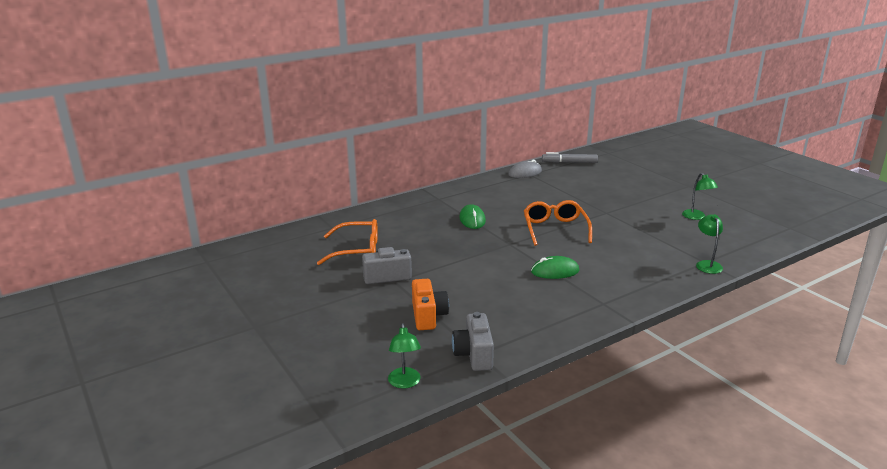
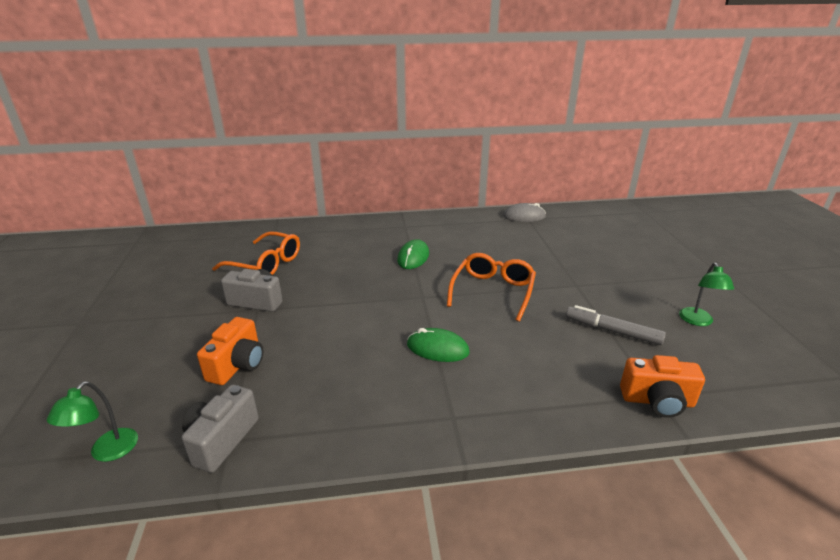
camera: 25 degrees right, 5 degrees up
grey marker [542,152,598,163] -> grey marker moved to [566,305,666,345]
green lamp [696,214,723,274] -> orange camera [620,355,705,418]

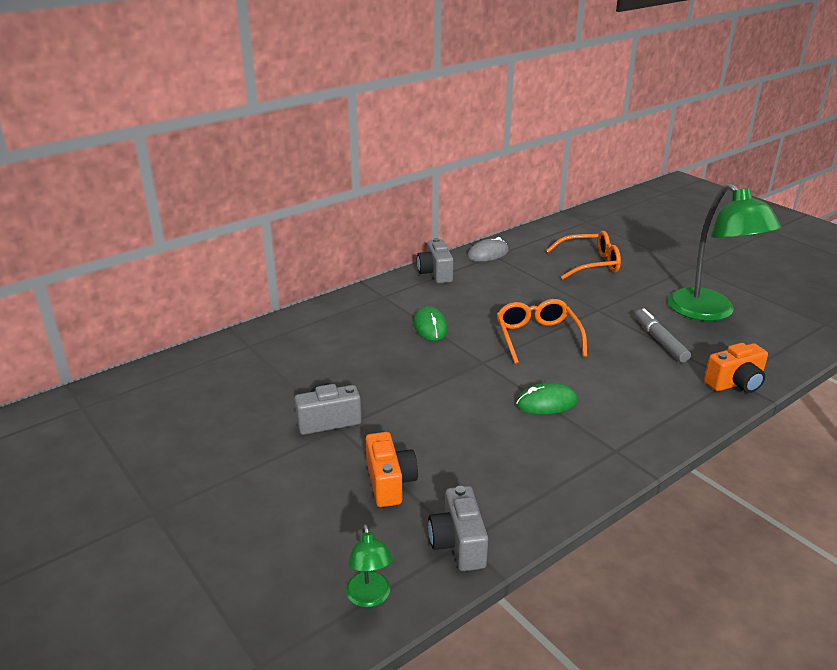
camera: 30 degrees left, 0 degrees up
orange glasses [212,231,300,275] -> orange glasses moved to [546,231,621,279]
grey marker [566,305,666,345] -> grey marker turned 75 degrees clockwise [635,308,691,363]
green lamp [679,263,734,326] -> green lamp [668,183,781,321], size x2.28
none -> grey camera [417,238,454,283]

